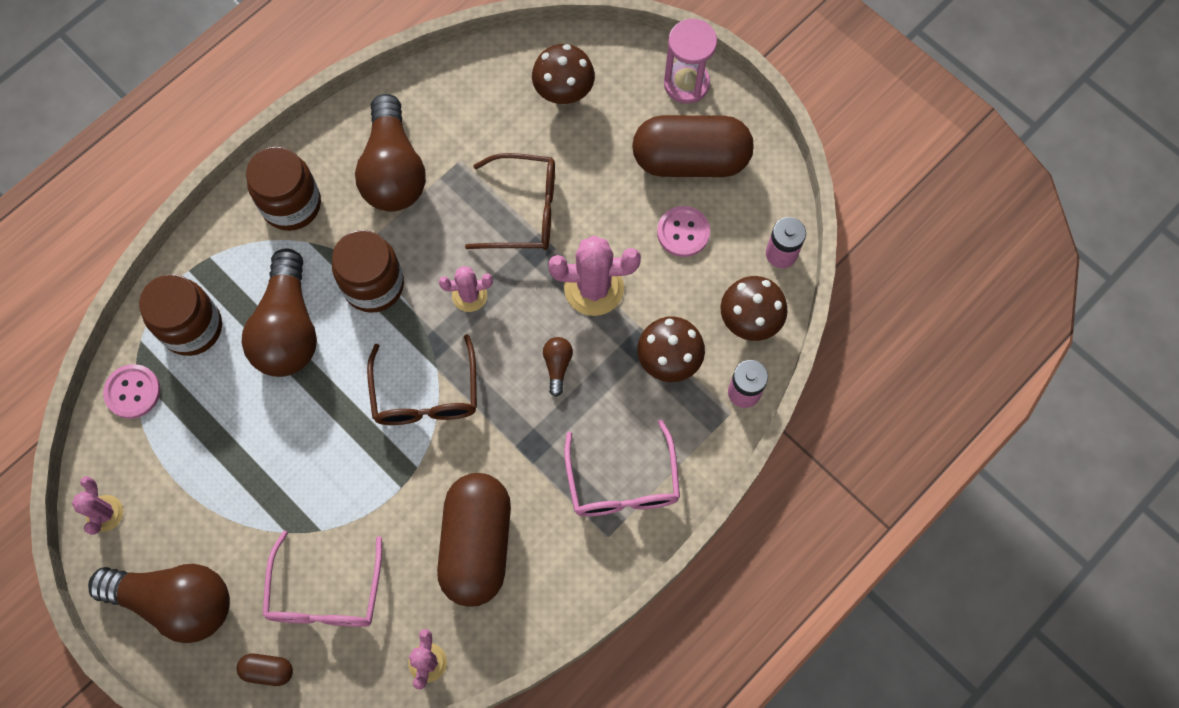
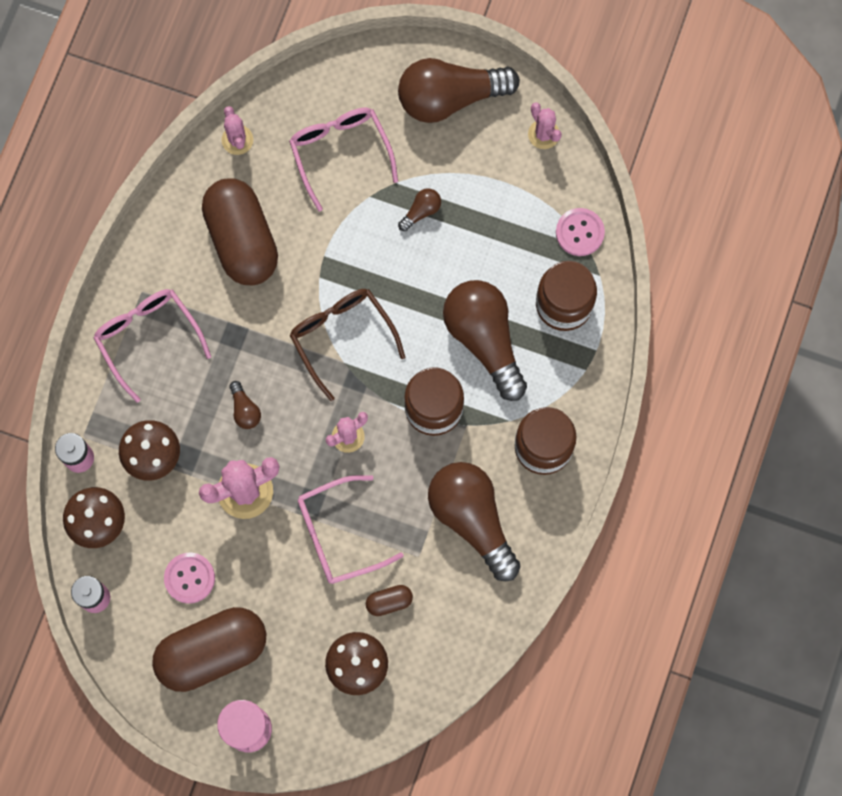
camera: 155 degrees right, 5 degrees up
brown capsule [237,654,293,686] -> brown capsule moved to [366,585,413,616]
brown glasses [465,153,555,250] -> pink glasses [298,475,404,584]
none -> brown light bulb [398,188,441,231]

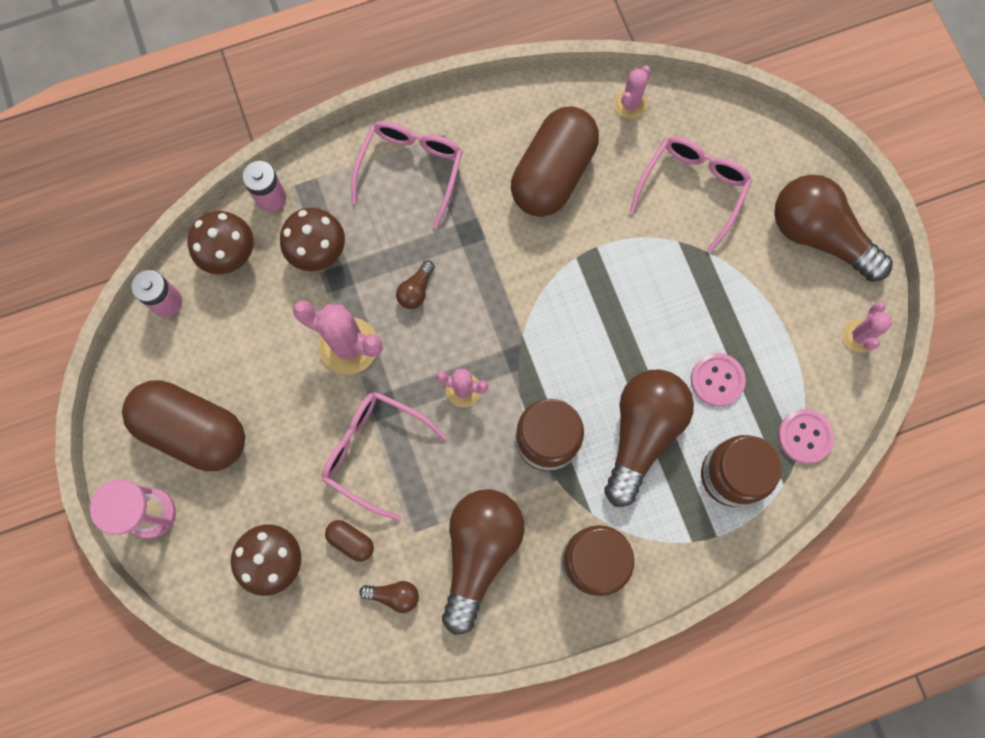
camera: 50 degrees right, 0 degrees up
pink button [164,553,215,604] -> pink button moved to [691,353,746,407]
brown glasses [289,289,405,401] -> none
brown light bulb [398,188,441,231] -> brown light bulb moved to [359,581,419,613]

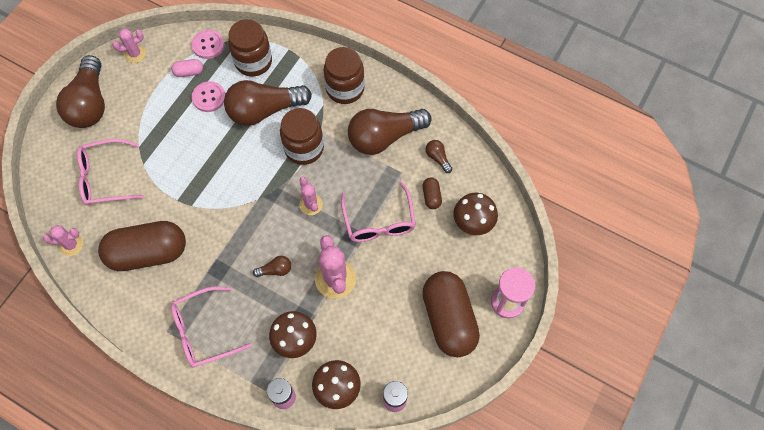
camera: 130 degrees left, 10 degrees down
none -> pink capsule [171,59,203,77]

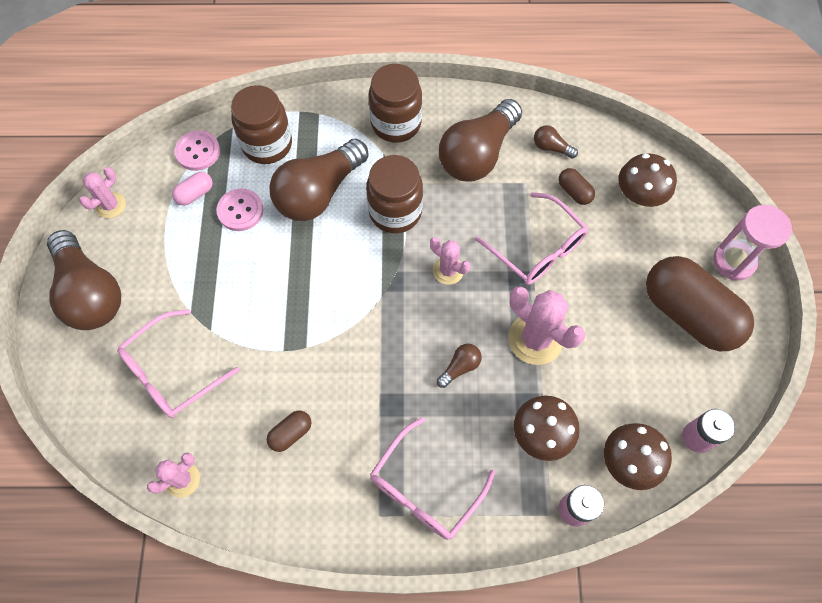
camera: 30 degrees left, 0 degrees up
brown capsule [98,221,186,271] -> brown capsule [267,410,311,452], size x0.41

